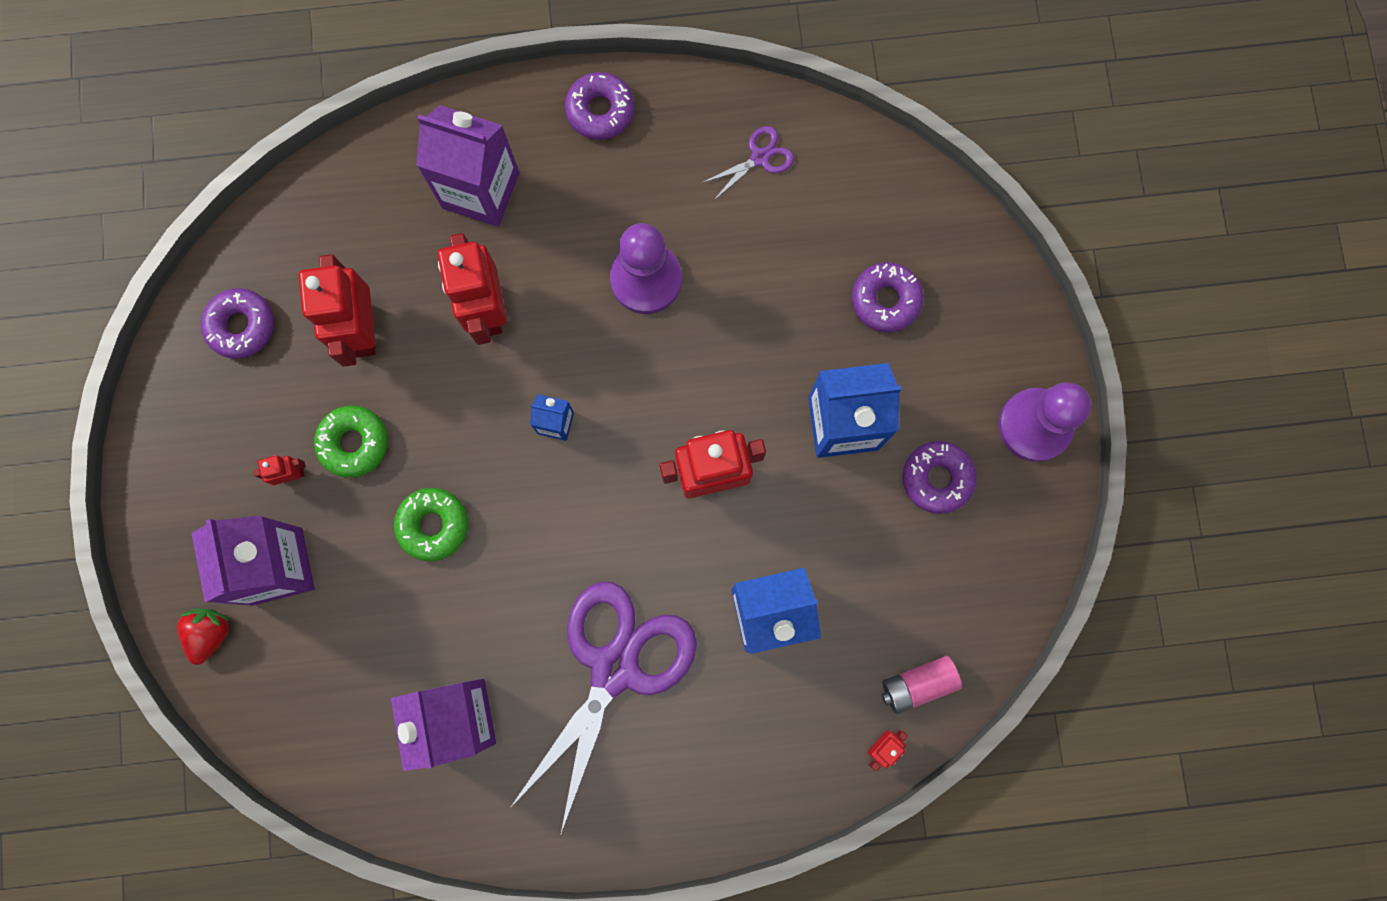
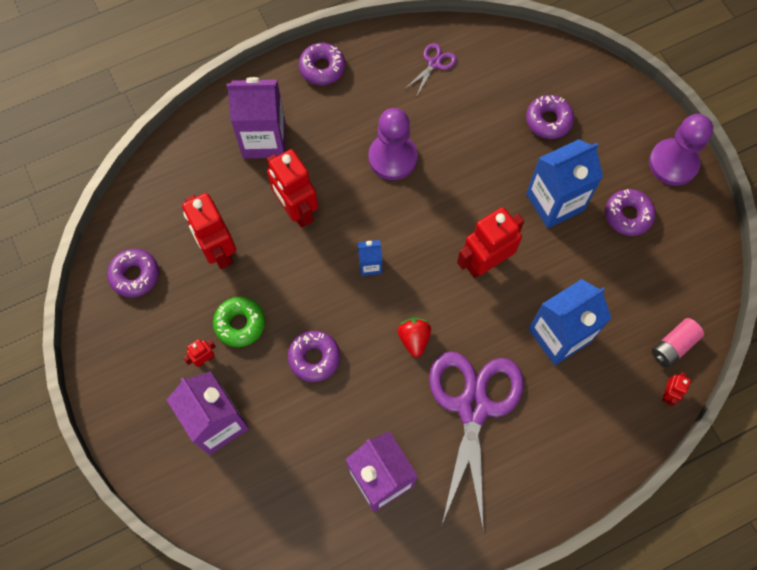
camera: 20 degrees left, 10 degrees down
red strawberry [177,608,230,665] -> red strawberry moved to [398,317,431,357]
green donut [394,488,468,561] -> purple donut [288,331,340,382]

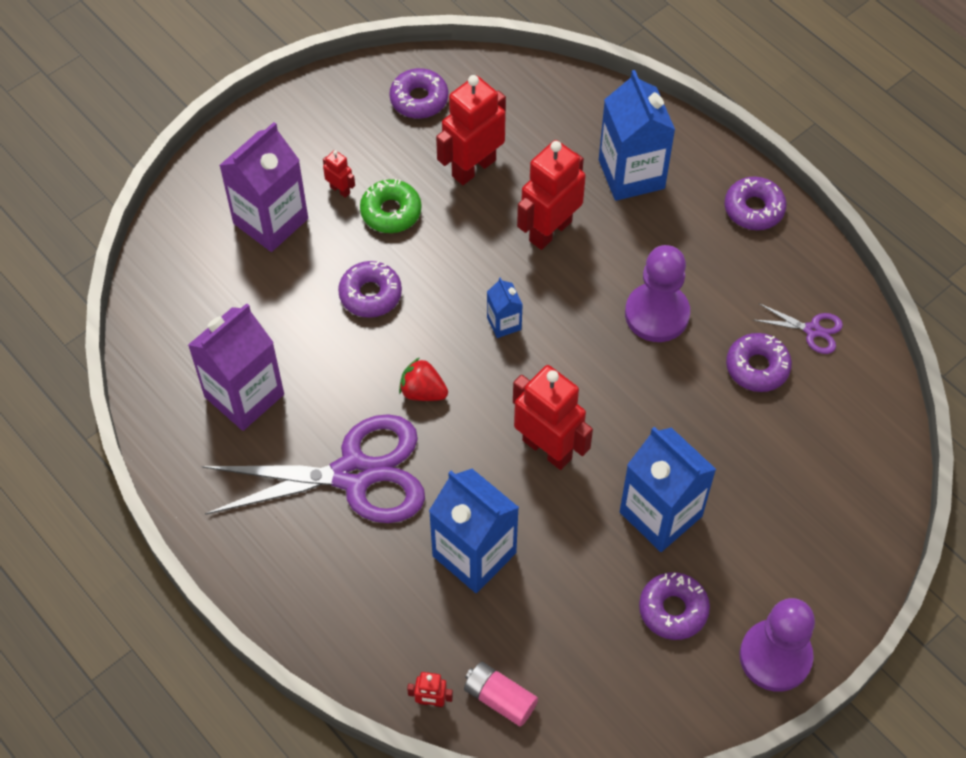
camera: 75 degrees right, 10 degrees down
purple carton [227,77,285,158] -> blue carton [599,70,675,201]
red strawberry [398,317,431,357] -> red strawberry turned 135 degrees counterclockwise [399,357,448,401]
purple donut [526,95,574,139] -> purple donut moved to [726,333,792,392]

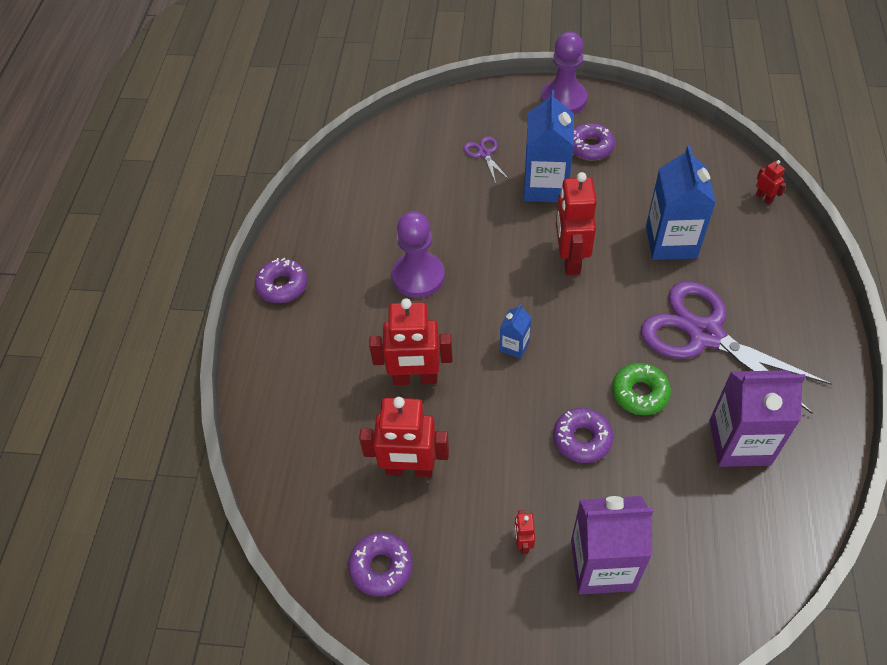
camera: 130 degrees left, 5 degrees down
green donut [360,179,421,233] -> green donut moved to [612,363,671,415]
red strawberry [399,357,448,401] -> none
pink battery [464,662,538,727] -> none
blue carton [599,70,675,201] -> none
purple donut [726,333,792,392] -> none
purple scissors [754,303,843,354] -> purple scissors moved to [463,136,510,183]

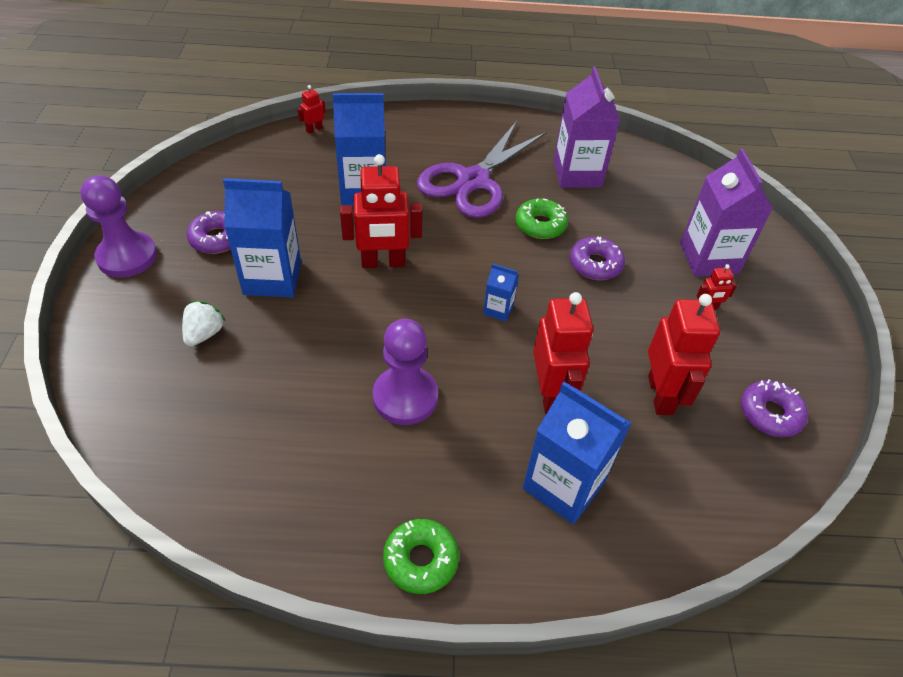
camera: 100 degrees left, 5 degrees down
purple donut [255,258,307,303] -> green donut [383,519,459,594]
purple scissors [463,136,510,183] -> white strawberry [182,301,226,346]
none -> blue carton [523,382,631,524]

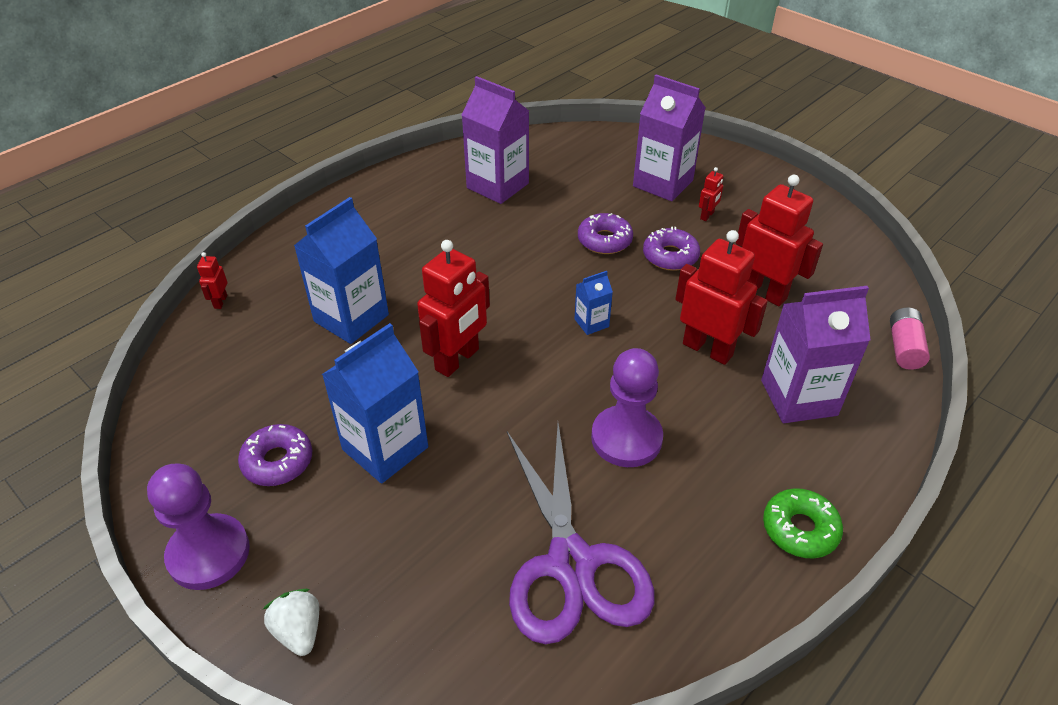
camera: 45 degrees left, 5 degrees down
white strawberry [182,301,226,346] -> white strawberry moved to [262,589,319,656]
purple scissors [417,121,547,218] -> purple scissors moved to [507,423,654,644]
green donut [516,198,568,239] -> none
blue carton [523,382,631,524] -> purple carton [761,286,870,423]
purple donut [741,379,808,437] -> purple donut moved to [643,227,700,271]
none -> pink battery [890,307,930,370]

